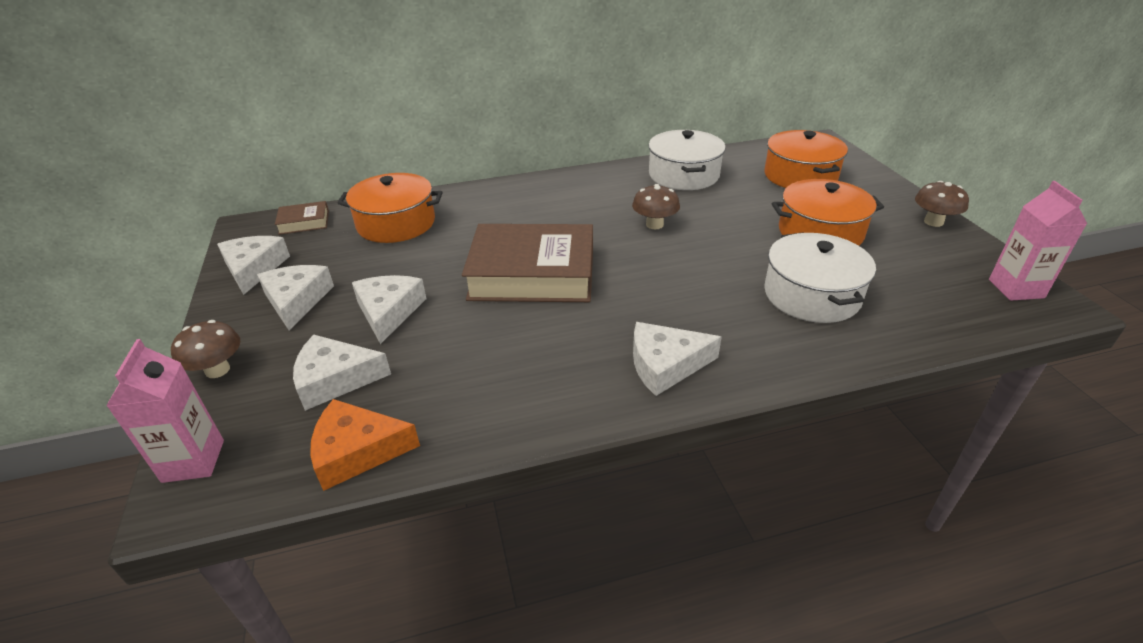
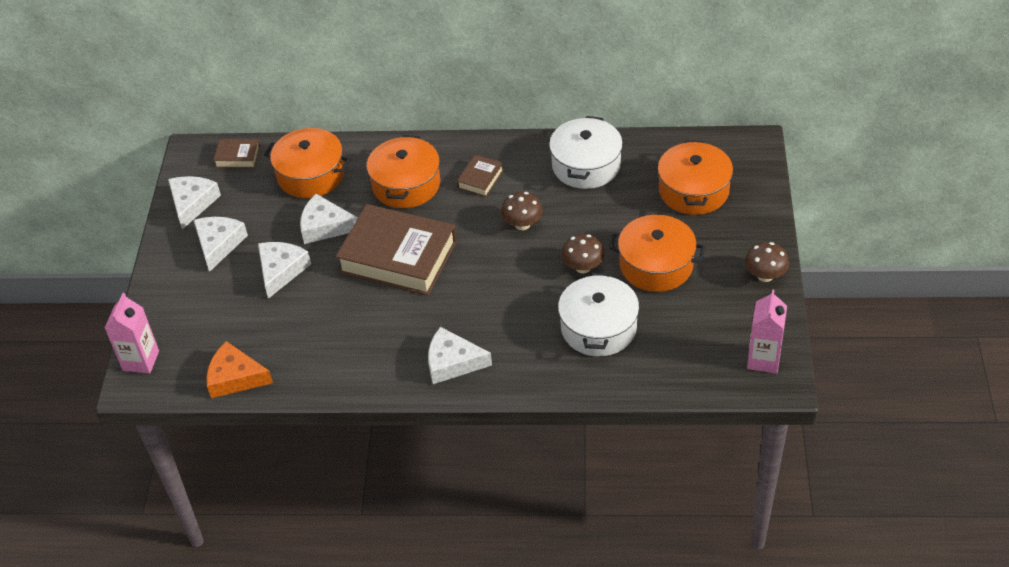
camera: 20 degrees right, 10 degrees up
brown mushroom [171,320,241,378] -> brown mushroom moved to [561,234,605,273]
white cheese [293,335,391,411] -> white cheese moved to [300,194,358,244]
none -> orange pot [367,135,440,208]
none -> brown book [457,155,504,197]

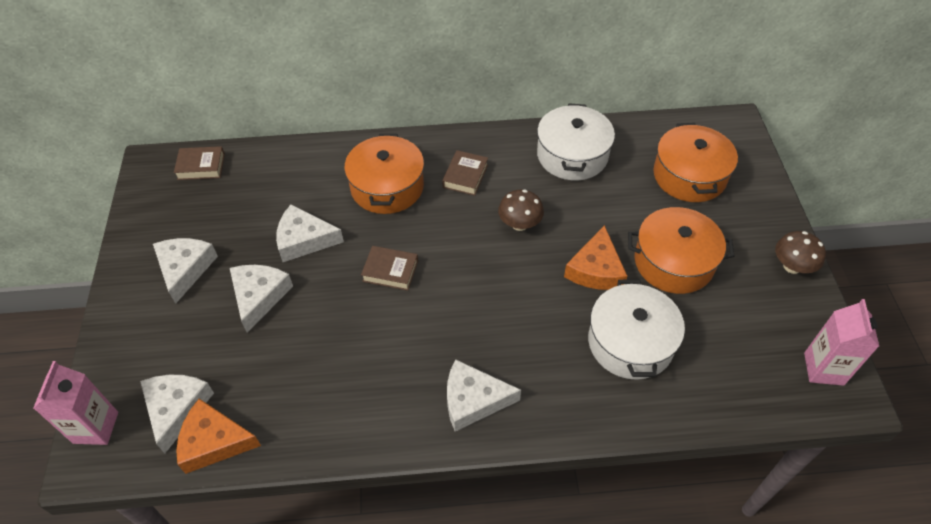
camera: 10 degrees left, 5 degrees up
white cheese [168,176,221,229] -> white cheese moved to [140,375,214,453]
orange pot [264,128,351,198] -> none
brown book [335,204,457,296] -> brown book [361,246,418,291], size x0.44
brown mushroom [561,234,605,273] -> orange cheese [564,225,627,290]

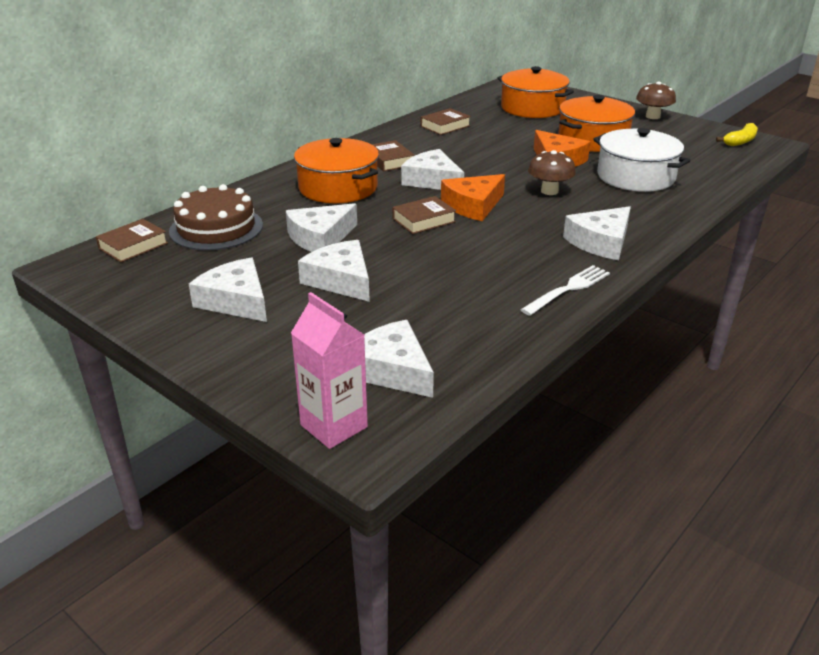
camera: 45 degrees left, 20 degrees down
orange cheese [176,399,261,474] -> orange cheese moved to [441,174,505,221]
brown mushroom [498,190,544,231] -> brown mushroom moved to [528,150,576,195]
white pot [537,103,615,180] -> brown book [420,108,471,135]
pink carton [804,299,880,386] -> yellow banana [716,123,758,146]
none -> brown cake [169,184,263,251]
none -> white cheese [401,149,464,190]
none -> white fork [520,265,610,316]

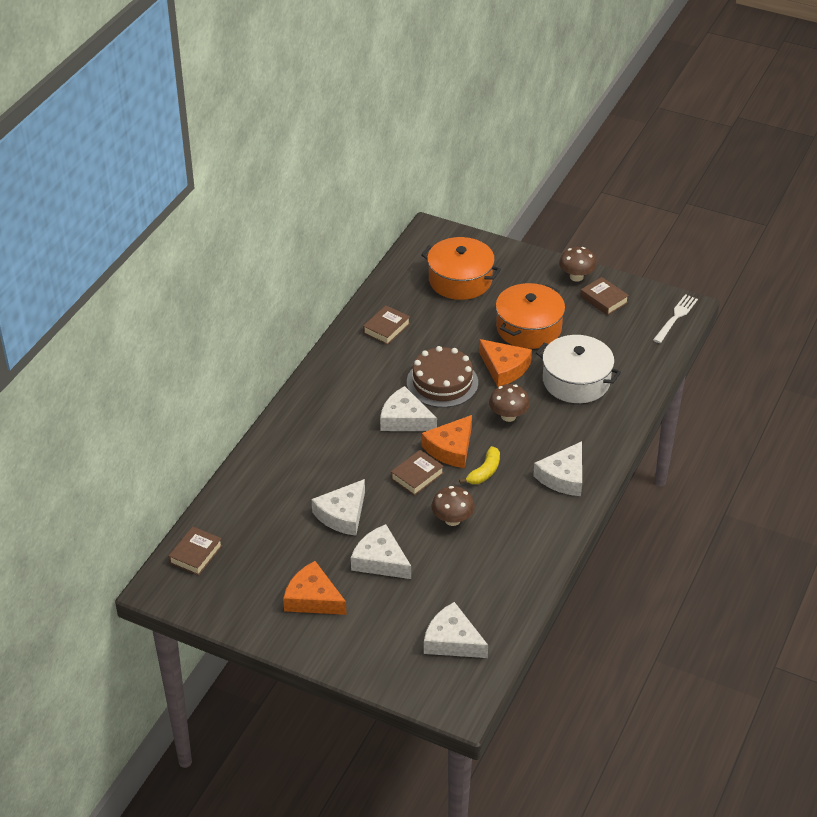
camera: 15 degrees left, 10 degrees up
brown cake [169,184,263,251] -> brown cake moved to [407,346,478,408]
white cheese [189,257,267,322] -> orange cheese [283,561,347,615]
pink carton [291,292,368,449] -> none
orange pot [294,138,379,203] -> none
brown book [372,140,415,172] -> brown book moved to [580,277,629,315]
white fork [520,265,610,316] -> white fork moved to [653,294,698,343]
yellow banana [716,123,758,146] -> yellow banana moved to [459,446,500,484]
none -> brown mushroom [431,486,475,526]

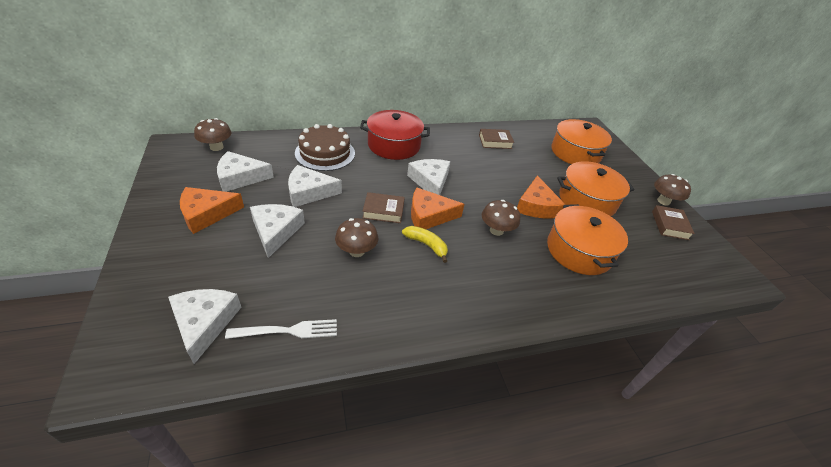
camera: 45 degrees right, 0 degrees up
brown book [168,527,222,576] -> brown mushroom [194,118,231,151]
orange cheese [283,561,347,615] -> orange cheese turned 105 degrees counterclockwise [180,187,244,234]
brown cake [407,346,478,408] -> brown cake moved to [295,124,355,171]
yellow banana [459,446,500,484] -> yellow banana turned 135 degrees counterclockwise [402,226,448,263]
white cheese [533,441,582,496] -> white cheese moved to [217,151,274,192]
white pot [536,335,621,403] -> orange pot [547,204,628,275]
white fork [653,294,698,343] -> white fork moved to [225,319,337,339]
none -> red pot [360,110,430,160]

